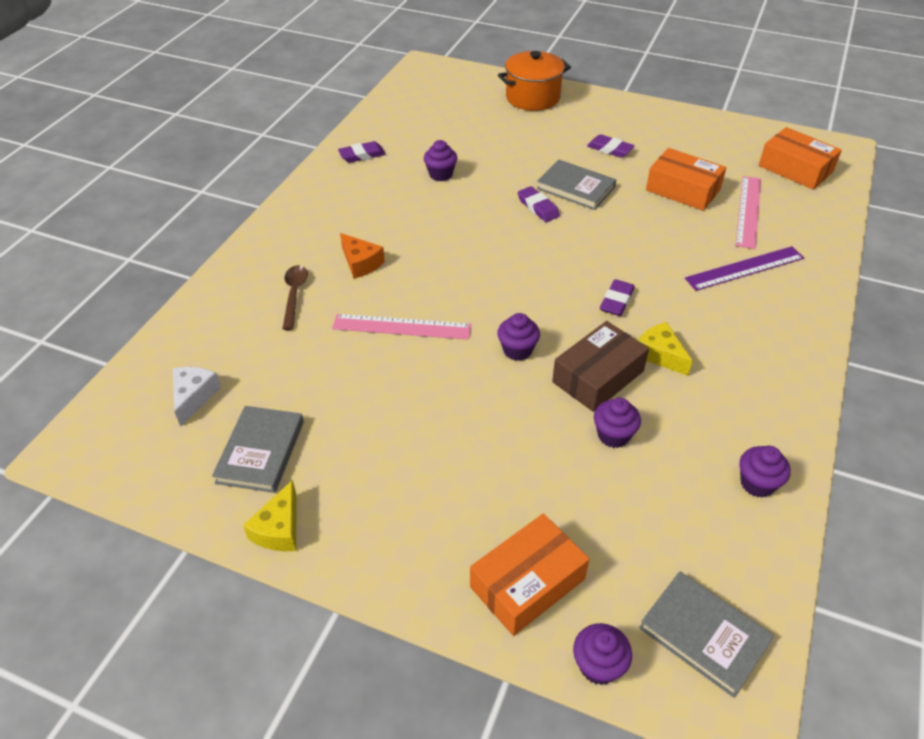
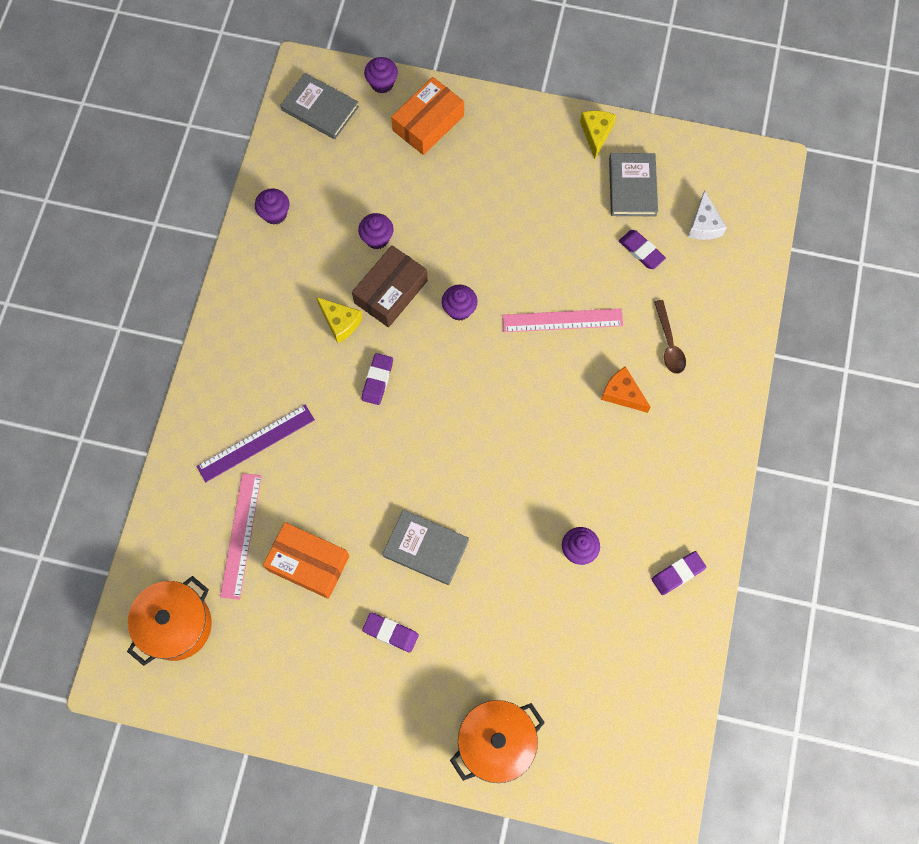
camera: 170 degrees right, 25 degrees up
purple eraser [517,186,560,222] -> purple eraser moved to [619,230,666,269]
orange box [758,127,842,190] -> orange pot [127,576,212,666]

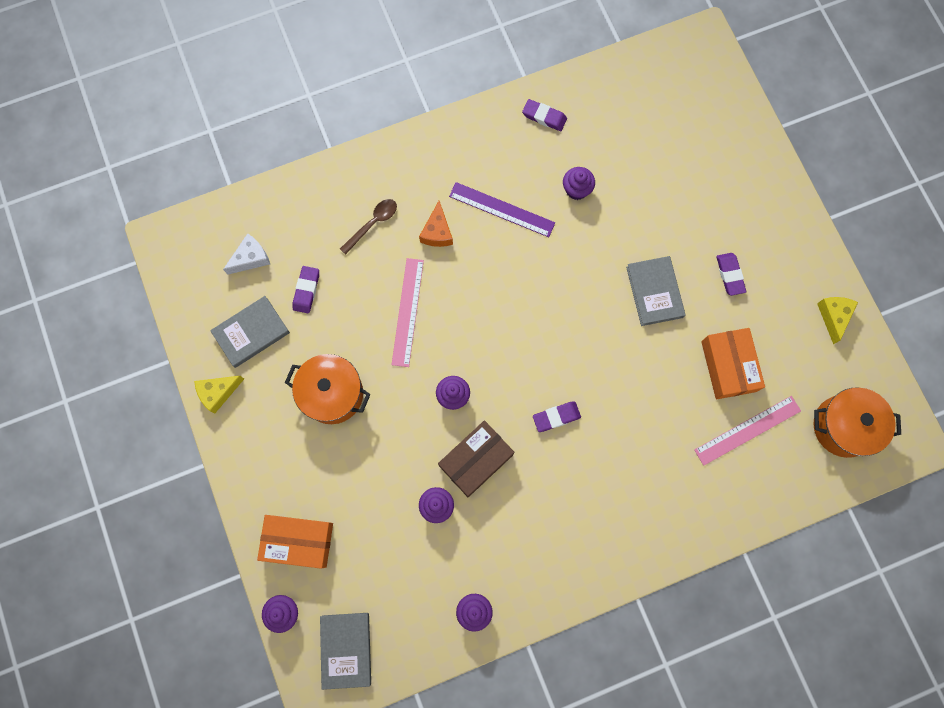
camera: 125 degrees left, 5 degrees up
purple ruler [196,405,315,482] -> purple ruler moved to [449,182,555,237]
yellow cheese [316,297,362,343] -> yellow cheese moved to [817,297,858,344]
brown box [352,245,428,327] -> brown box turned 45 degrees counterclockwise [438,420,514,497]
orange pot [450,700,545,783] -> orange pot moved to [285,354,371,424]
pink ruler [502,309,623,332] -> pink ruler turned 45 degrees clockwise [391,258,424,367]

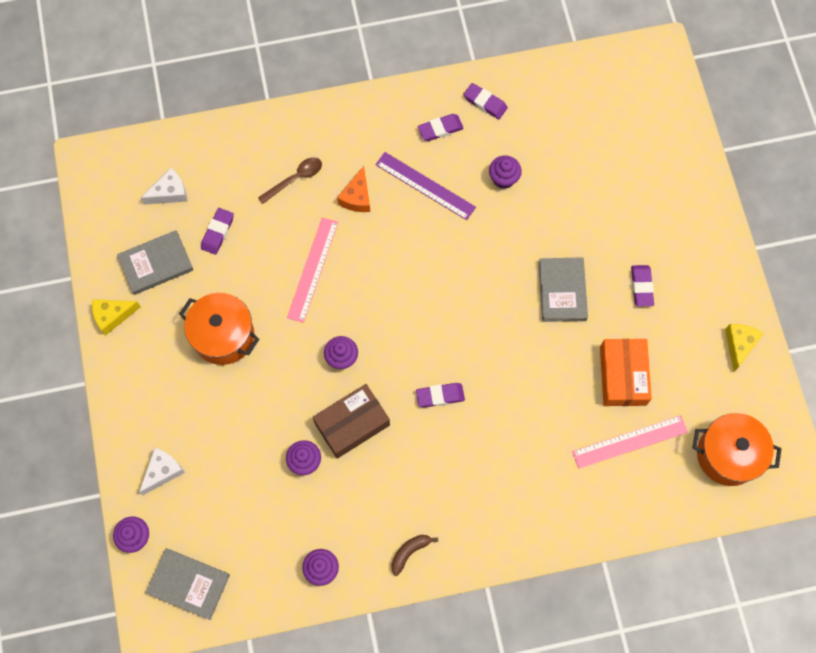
camera: 10 degrees right, 5 degrees down
orange box [257,515,333,569] -> white cheese [139,448,185,495]
grey book [320,613,371,690] -> grey book turned 75 degrees counterclockwise [146,548,230,620]
none -> brown banana [391,535,438,576]
none -> purple eraser [418,114,464,141]

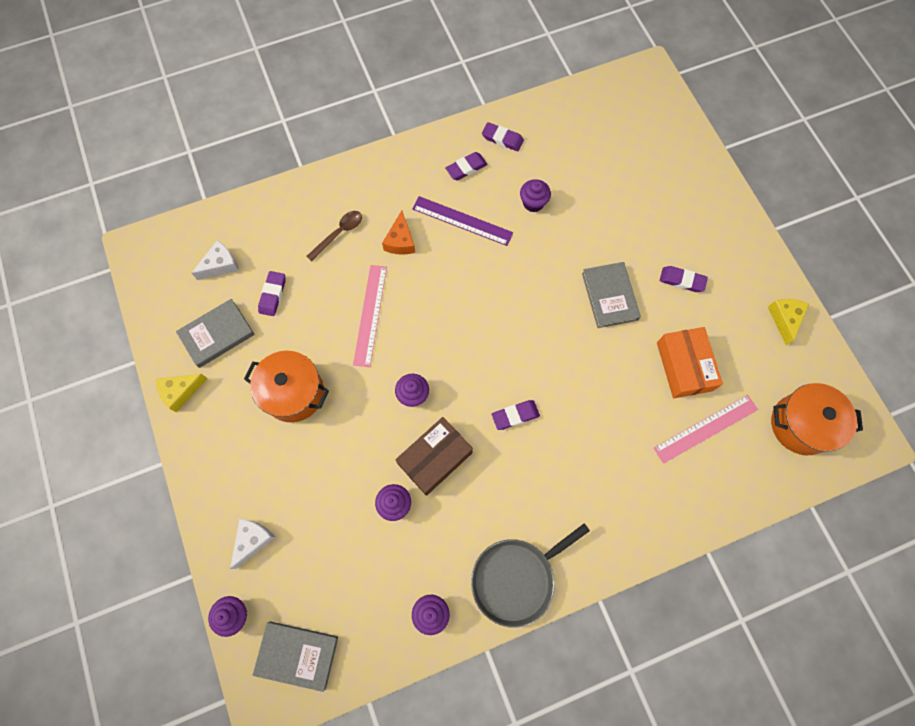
camera: 10 degrees left, 0 degrees up
brown banana [391,535,438,576] -> grey pan [471,523,590,628]
purple eraser [631,265,654,307] -> purple eraser turned 60 degrees counterclockwise [660,266,708,292]

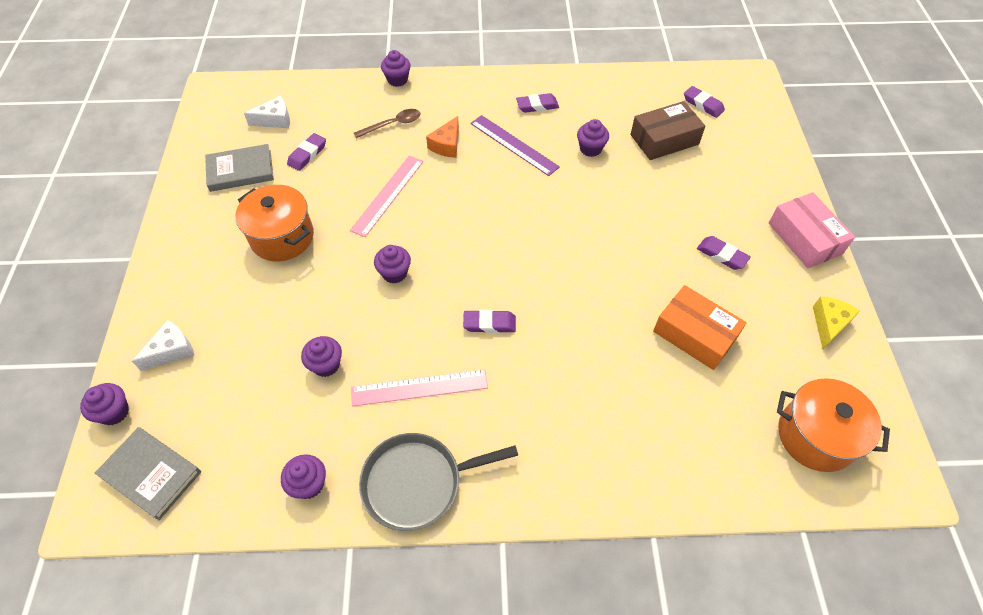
camera: 20 degrees right, 15 degrees down
yellow cheese [156,374,208,412] -> none
brown box [395,417,473,496] -> brown box moved to [630,101,705,160]
purple eraser [482,122,524,151] -> purple eraser moved to [684,86,725,118]
grey book [582,262,641,328] -> none
pink ruler [654,395,758,464] -> pink ruler moved to [351,369,488,406]
orange box [657,327,723,398] -> orange box turned 60 degrees counterclockwise [653,285,747,370]
none -> purple cupcake [381,50,411,87]
none -> pink box [769,192,855,268]

